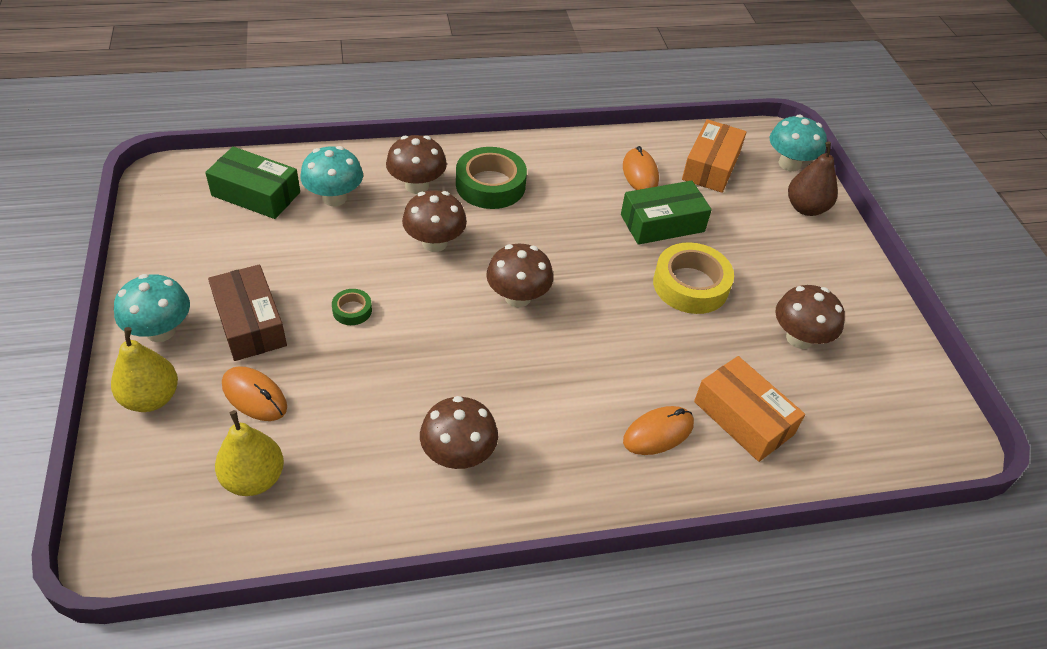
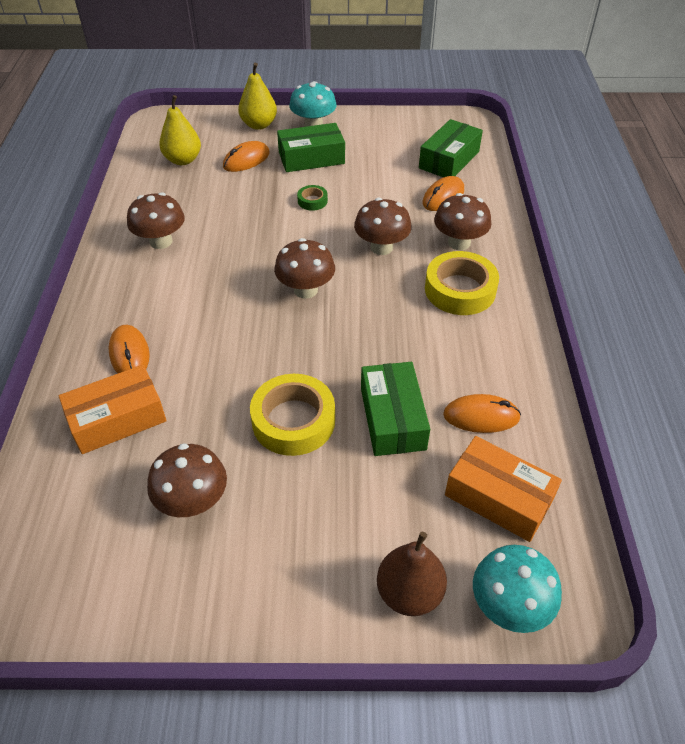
camera: 105 degrees right, 0 degrees up
brown box [208,264,287,361] -> green box [277,123,345,172]
turquoise mushroom [300,146,363,206] -> orange mouse [422,176,464,211]
green tape [456,147,527,209] -> yellow tape [425,251,499,315]

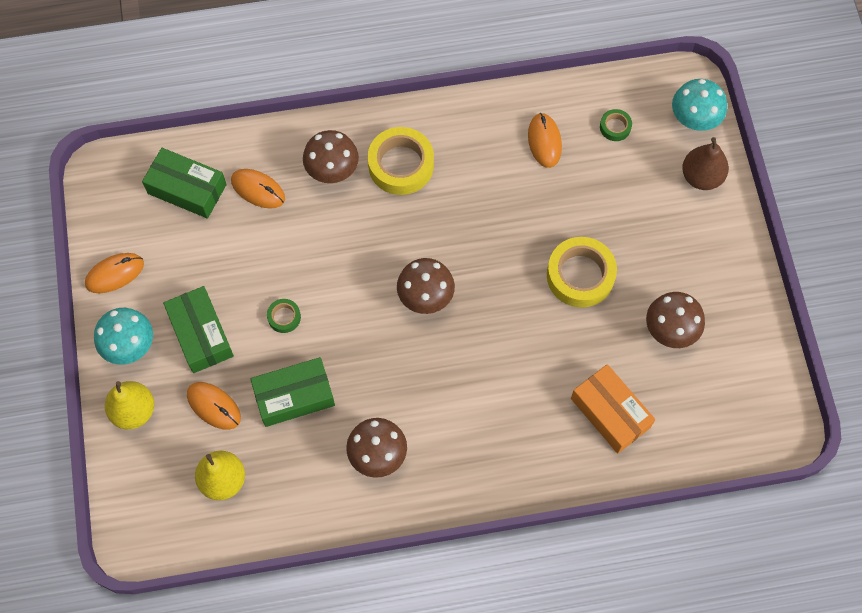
camera: 100 degrees left, 20 degrees up
orange mouse [109,325,150,373] -> orange mouse moved to [85,253,144,293]
brown mushroom [354,198,412,255] -> none
green box [361,362,430,456] -> green box moved to [250,357,335,427]
orange box [445,436,562,542] -> green tape [600,109,632,141]

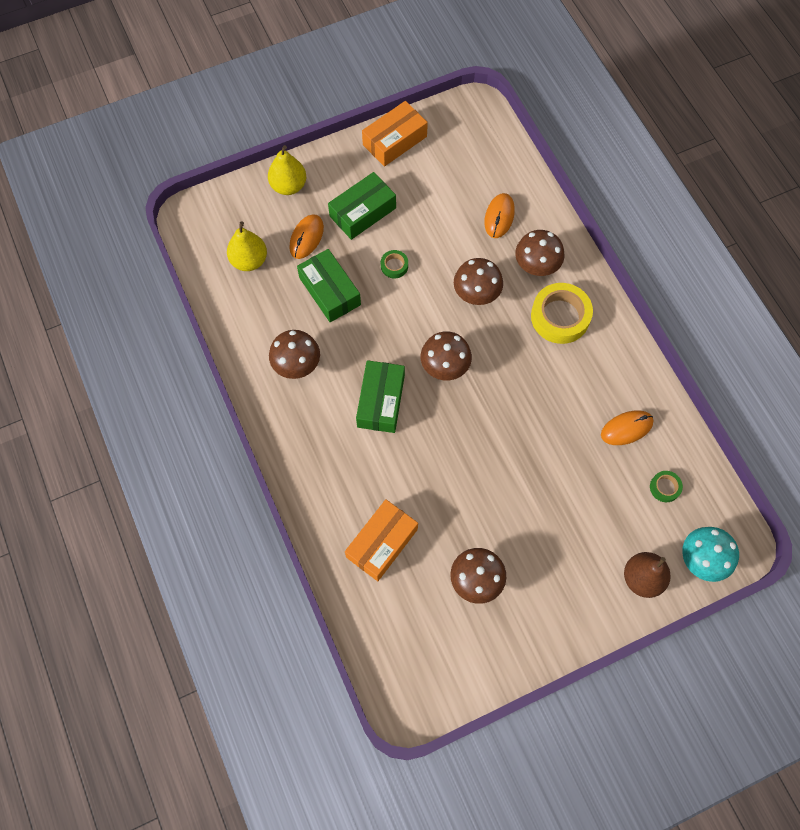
camera: 75 degrees right, 0 degrees up
orange mouse [85,253,144,293] -> orange box [362,101,428,167]
turquoise mushroom [94,308,153,365] -> none
green box [142,148,227,219] -> green box moved to [356,360,405,433]
yellow tape [547,237,617,308] -> none
none -> brown mushroom [454,258,503,305]

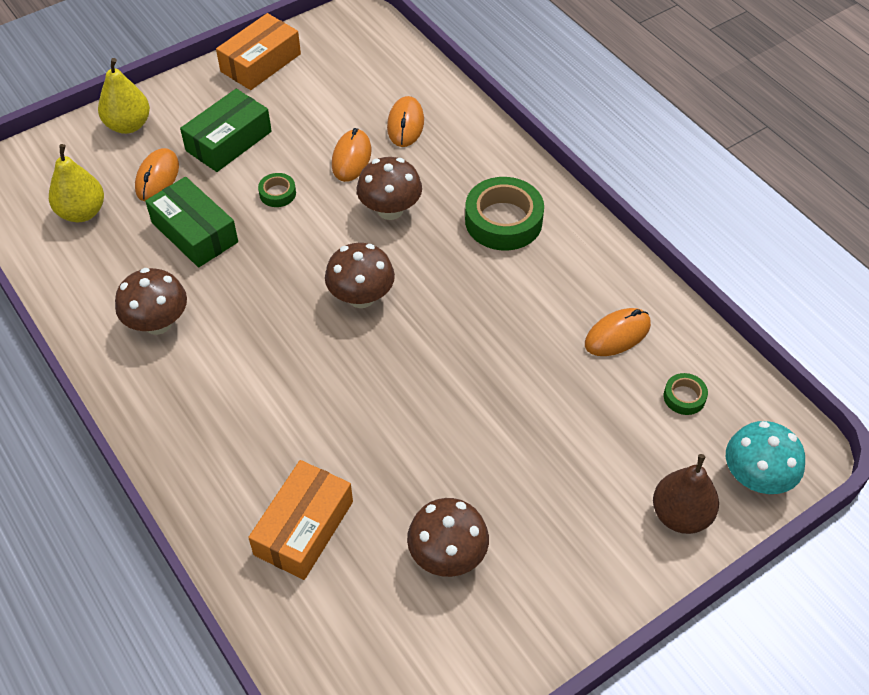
camera: 10 degrees left, 15 degrees down
green box [356,360,405,433] -> none
brown mushroom [515,230,564,276] -> none
yellow tape [531,283,593,344] -> green tape [465,177,544,250]
none -> orange mouse [332,128,371,182]

